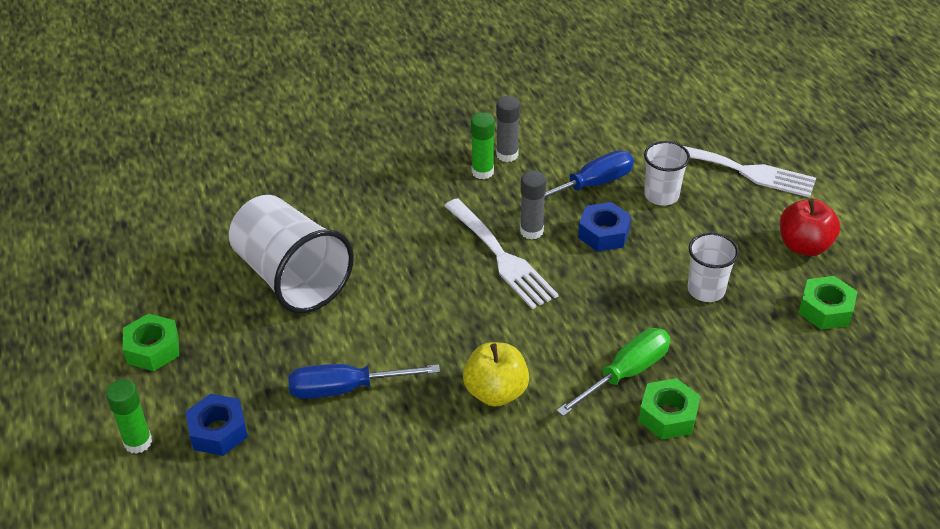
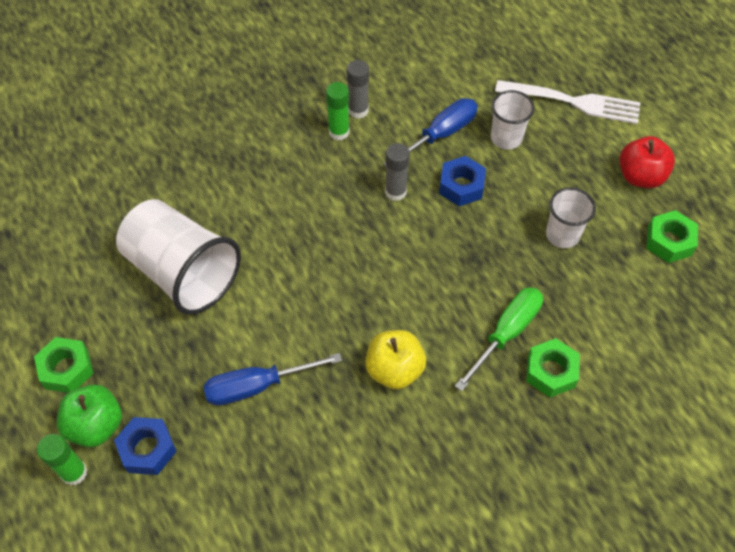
camera: 10 degrees left, 15 degrees up
white fork [444,198,559,309] -> none
none -> green apple [57,384,122,447]

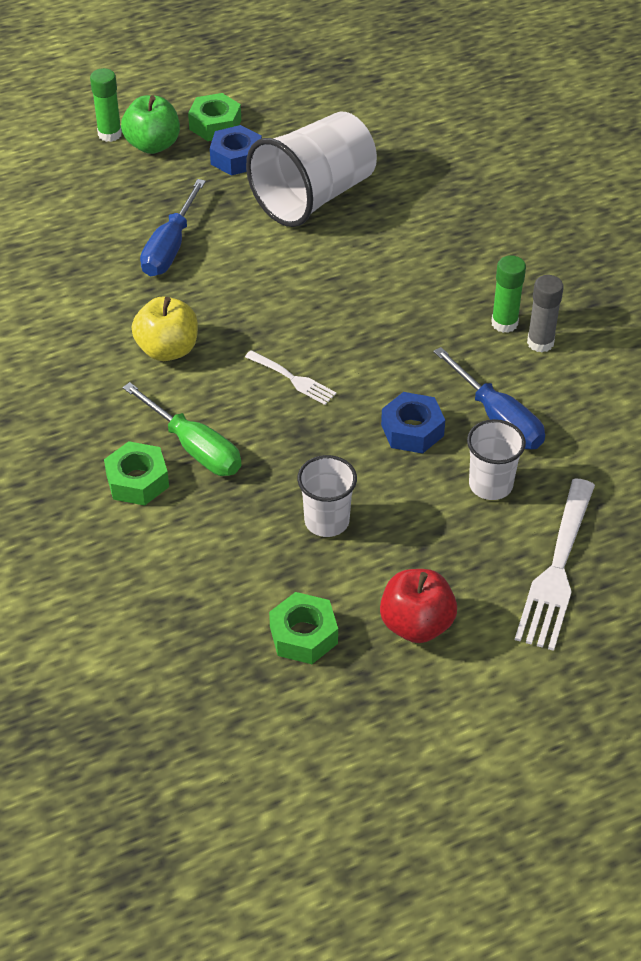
camera: 95 degrees right, 10 degrees down
blue nut [114,417,177,475] -> blue nut moved to [210,125,262,176]
blue screwdriver [203,353,342,406] -> blue screwdriver turned 150 degrees counterclockwise [140,179,206,276]
grey glue stick [385,143,410,201] -> none
none -> white fork [245,350,337,405]

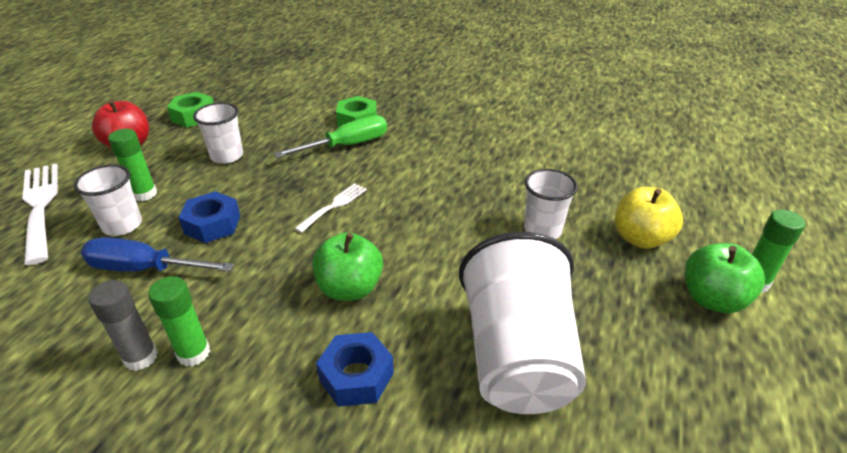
camera: 135 degrees right, 10 degrees down
green screwdriver [122,382,242,476] -> green screwdriver turned 150 degrees clockwise [274,115,387,158]
yellow apple [132,297,198,361] -> yellow apple moved to [615,187,683,249]
blue screwdriver [140,179,206,276] -> white cup [524,169,578,239]
green nut [188,93,241,141] -> none
blue nut [210,125,262,176] -> blue nut moved to [316,332,394,407]
white fork [245,350,337,405] -> white fork turned 135 degrees clockwise [294,183,367,233]
none -> green glue stick [108,128,157,202]
none -> green apple [312,232,383,301]

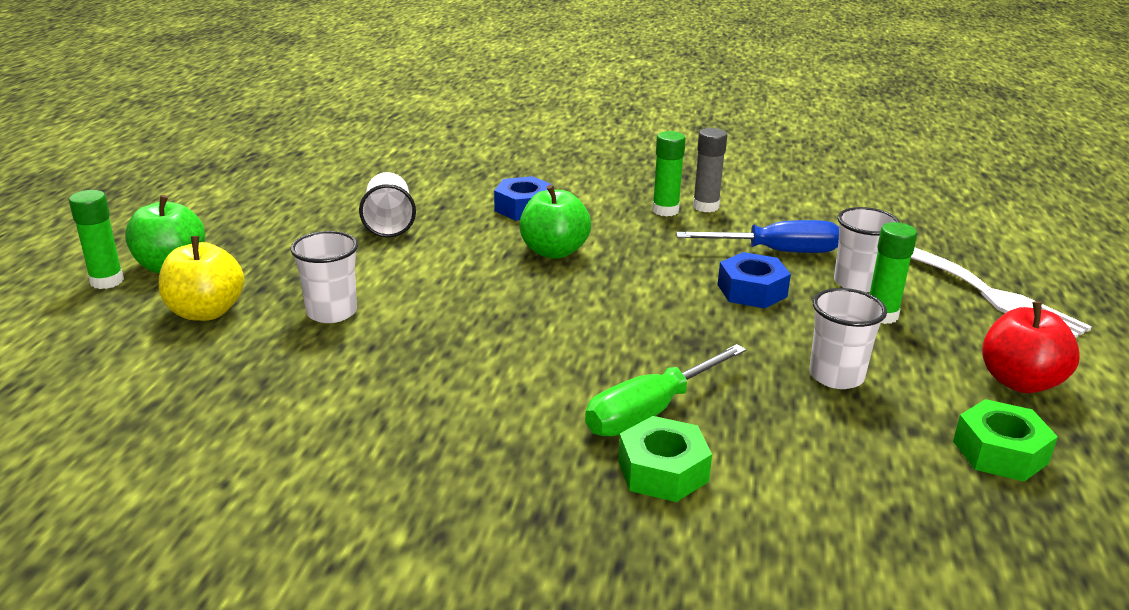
camera: 170 degrees right, 10 degrees down
white fork [294,183,367,233] -> none
white cup [459,232,586,414] -> white cup [359,172,416,238], size x0.53

